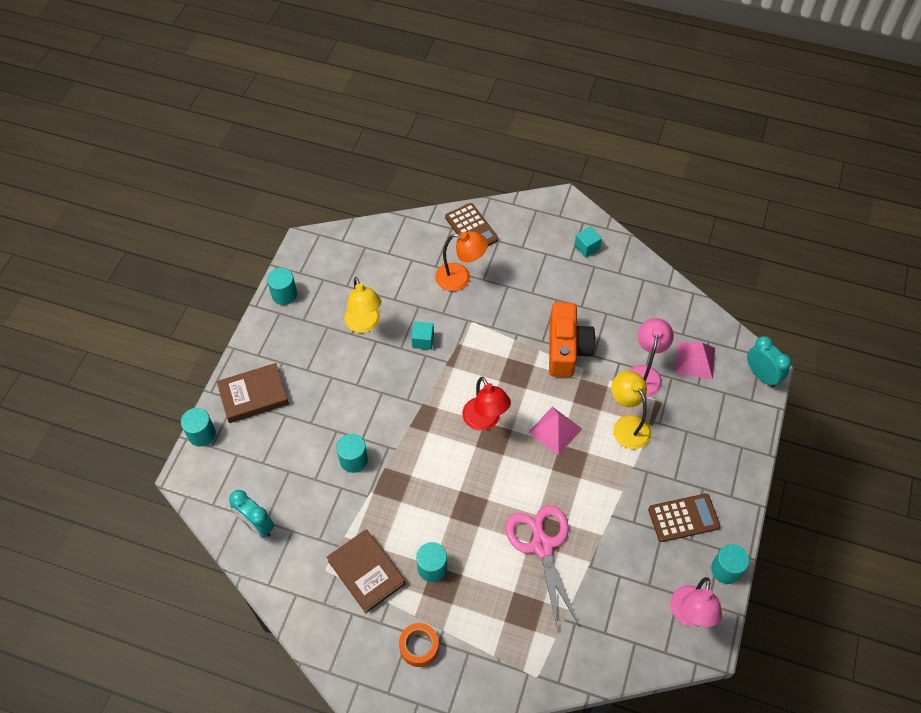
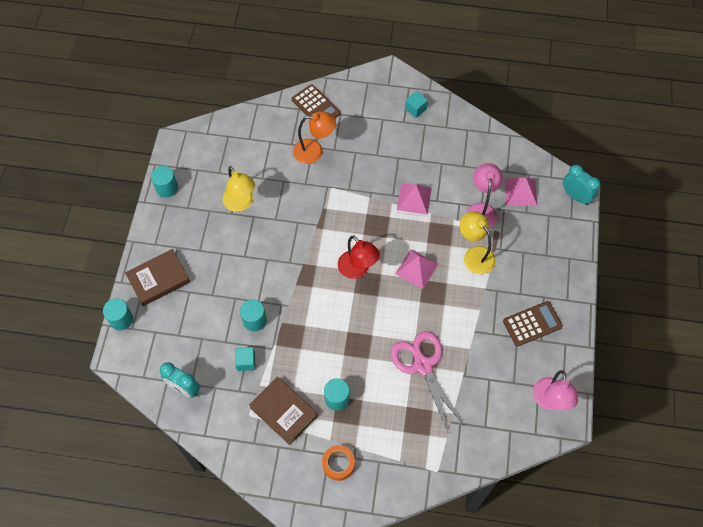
camera: 10 degrees left, 5 degrees up
turquoise cube [411,321,434,350] -> turquoise cube moved to [235,347,256,371]
orange camera [549,302,595,377] -> pink pyramid [397,184,432,215]
turquoise cylinder [711,544,749,584] -> none

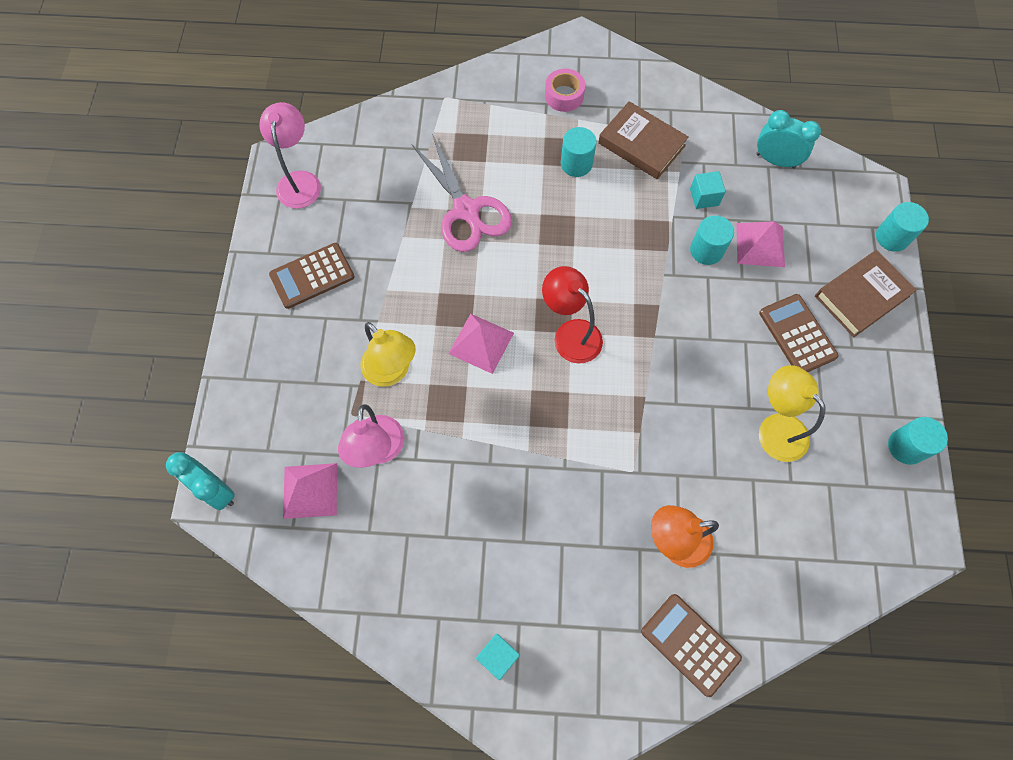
camera: 175 degrees right, 5 degrees up
orange tape [322,445,355,481] -> pink tape [545,69,585,112]
pink pyramid [397,184,432,215] -> pink pyramid moved to [736,221,785,267]
none -> brown calculator [759,294,839,372]

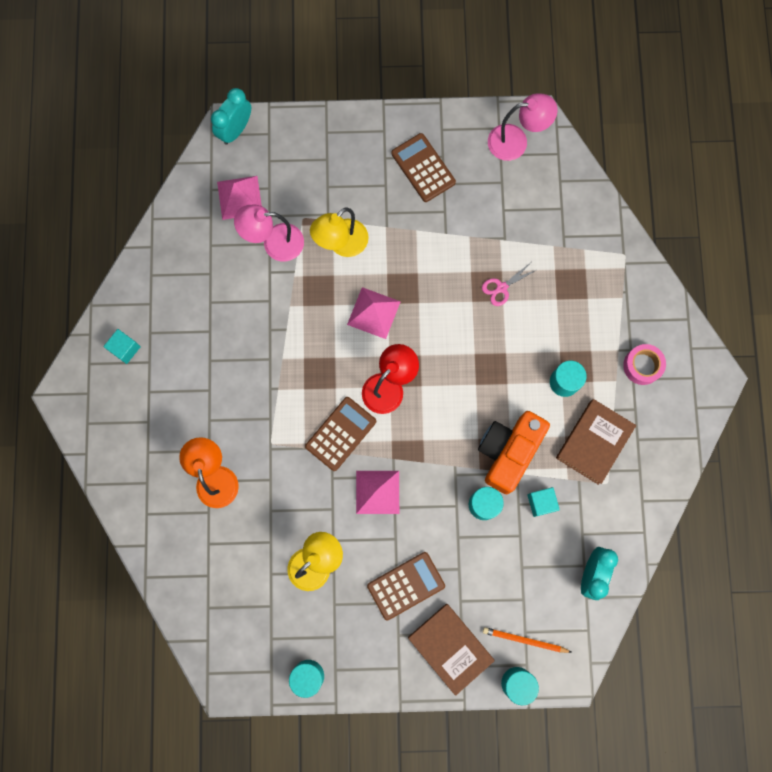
camera: 85 degrees right, 10 degrees up
pink scissors [412,134,512,252] -> pink scissors [482,263,536,306], size x0.46
brown calculator [641,594,742,697] -> brown calculator moved to [305,397,376,471]
pink pyramid [736,221,785,267] -> pink pyramid moved to [356,471,399,514]
none -> orange camera [478,411,550,494]
none -> orange pencil [483,627,572,653]

